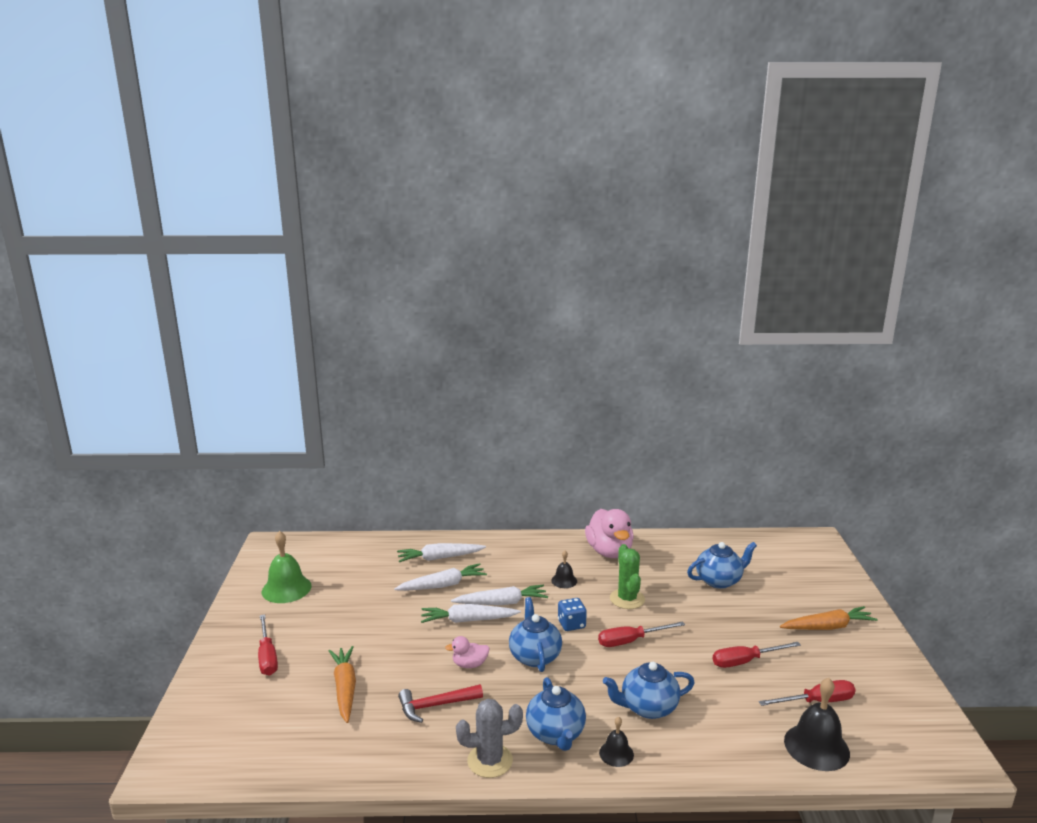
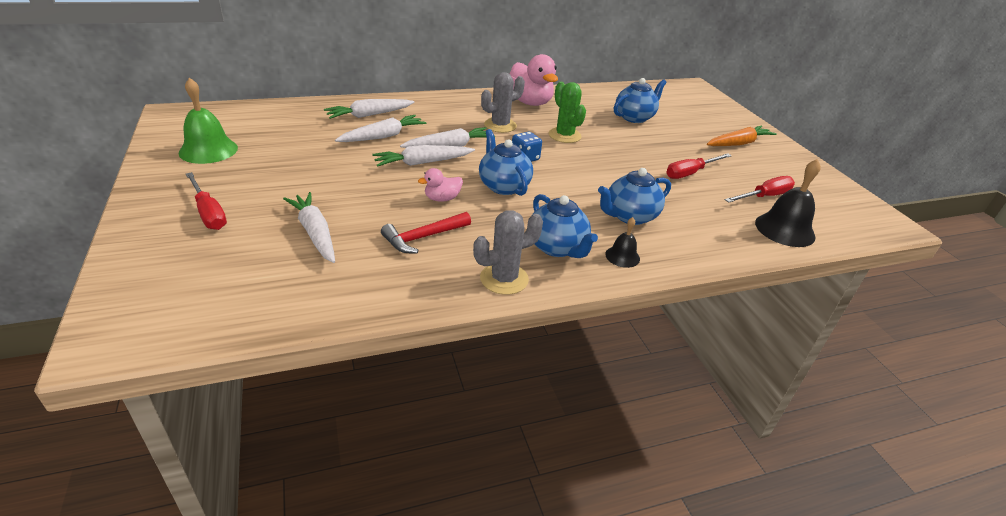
camera: 20 degrees left, 15 degrees up
orange carrot [329,646,356,723] -> white carrot [283,192,335,263]
black bell [551,551,577,588] -> grey cactus [481,72,525,133]
red screwdriver [598,622,685,647] -> none

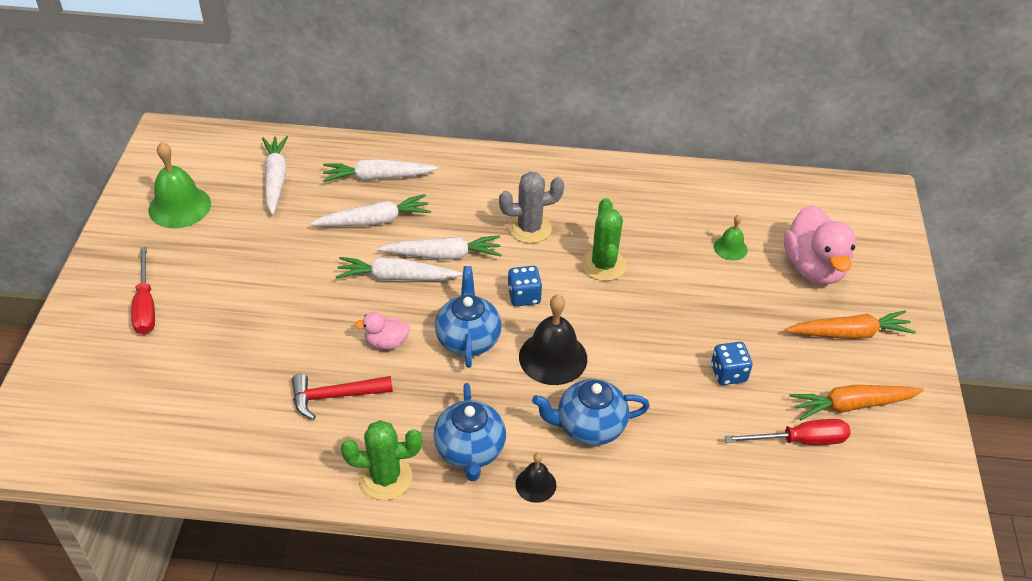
camera: 25 degrees right, 10 degrees up
white carrot [283,192,335,263] -> white carrot moved to [262,136,288,215]
grey cactus [473,210,543,295] -> green cactus [341,420,422,500]
pink duck [510,54,558,106] -> pink duck moved to [784,205,856,284]
blue teapot [614,78,667,123] -> green bell [714,215,748,261]
red screwdriver [666,153,732,179] -> blue dice [711,342,753,385]
black bell [755,159,821,247] -> black bell moved to [519,295,587,385]
none -> orange carrot [790,385,924,420]

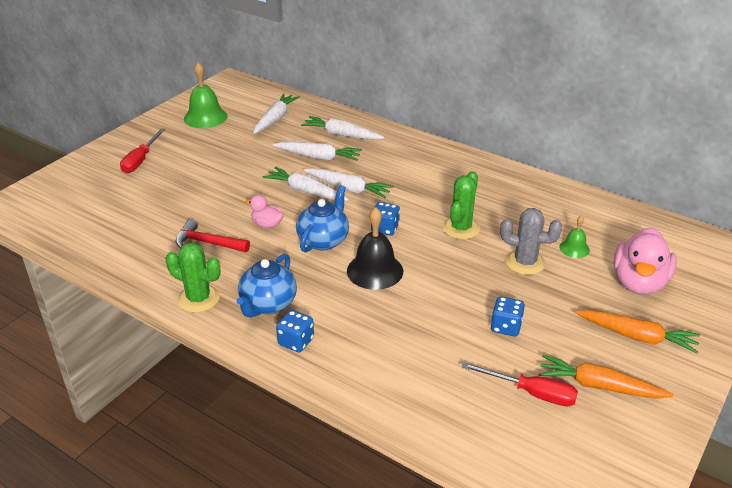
camera: 30 degrees right, 10 degrees down
grey cactus [499,172,564,243] -> grey cactus moved to [500,208,562,275]
black bell [515,453,556,503] -> blue dice [276,310,314,352]
blue teapot [532,379,650,446] -> none

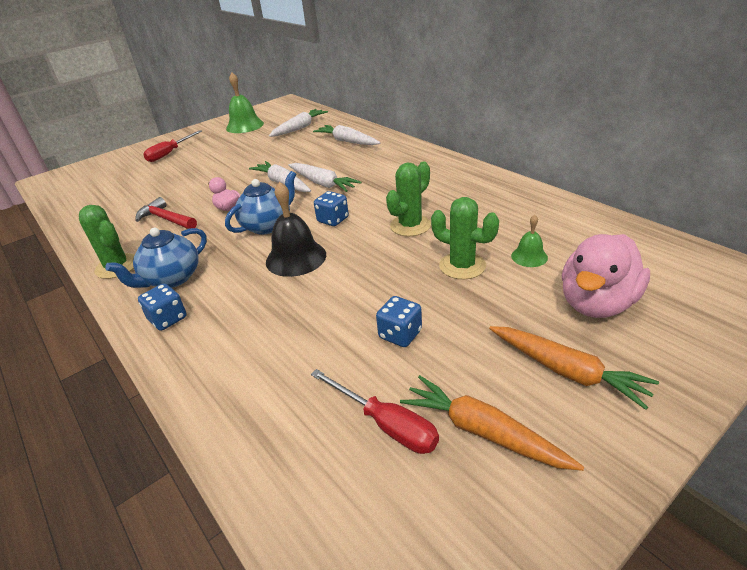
camera: 20 degrees right, 0 degrees up
white carrot [273,142,362,161] -> none
grey cactus [500,208,562,275] -> green cactus [431,197,499,280]

